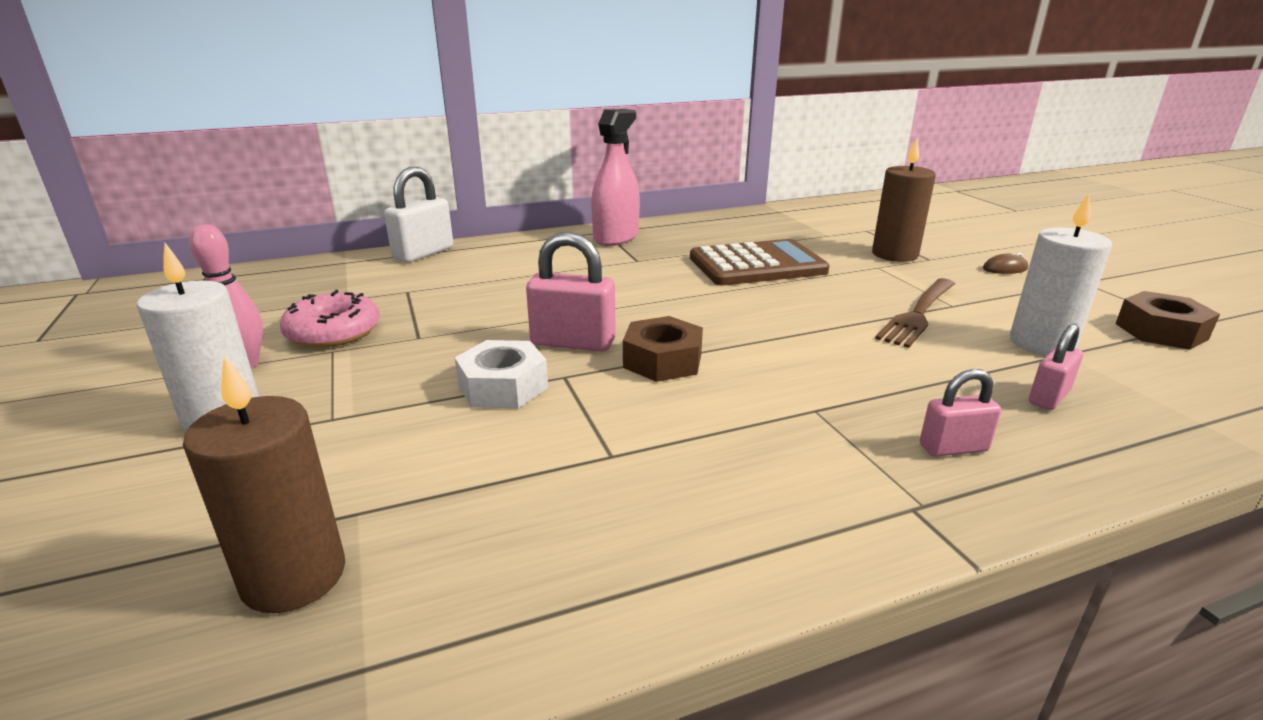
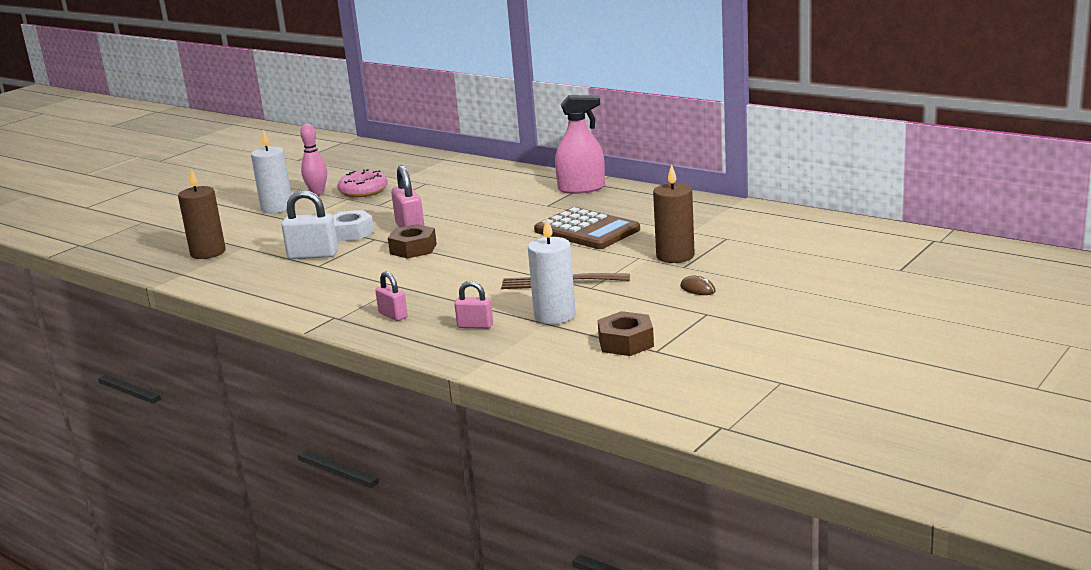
camera: 60 degrees right, 5 degrees down
white padlock [384,167,453,262] -> white padlock moved to [281,190,338,259]

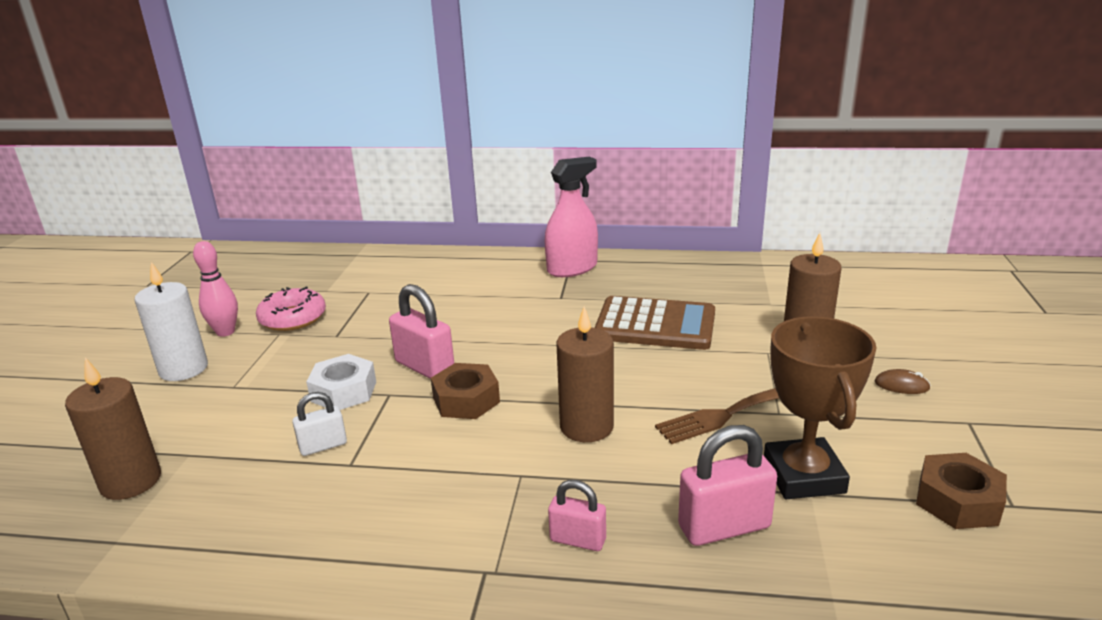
camera: 30 degrees left, 5 degrees up
white padlock [281,190,338,259] -> white padlock [292,392,347,456], size x0.61
pink padlock [455,281,493,329] -> pink padlock [678,425,777,546], size x1.65
white candle [528,216,576,324] -> brown trophy [764,316,877,499]
none -> brown candle [557,307,614,442]

